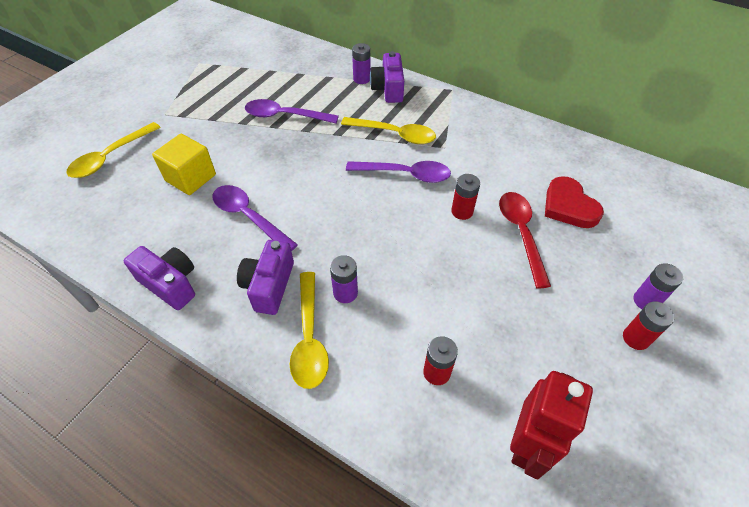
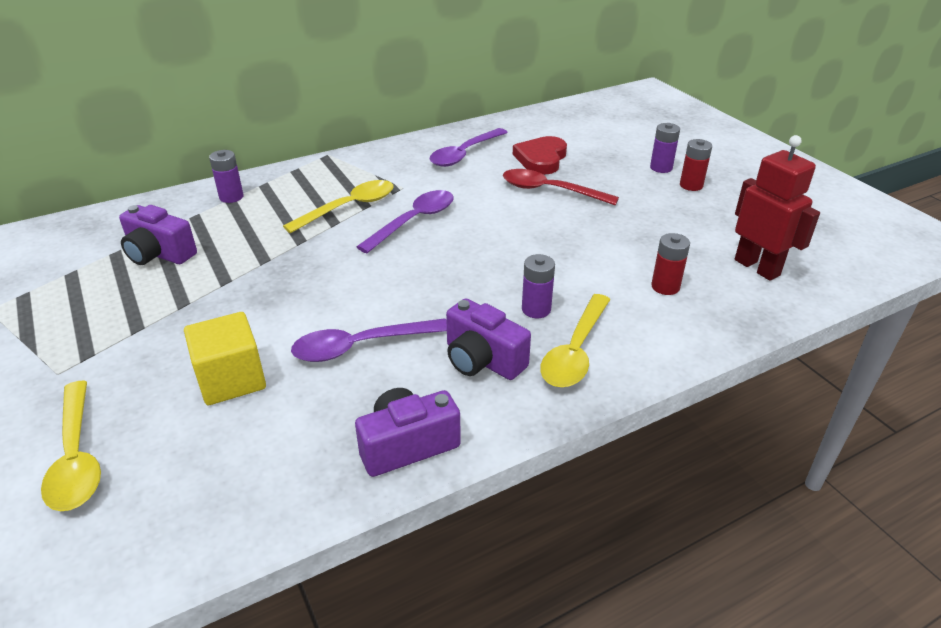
camera: 60 degrees left, 15 degrees down
purple spoon [245,99,339,124] -> purple spoon moved to [429,128,508,167]
yellow spoon [290,272,329,389] -> yellow spoon turned 90 degrees clockwise [540,294,610,387]
purple camera [370,51,404,103] -> purple camera moved to [119,205,197,265]
red battery [451,174,480,220] -> none
red heart [545,176,604,228] -> red heart turned 105 degrees clockwise [513,136,567,175]

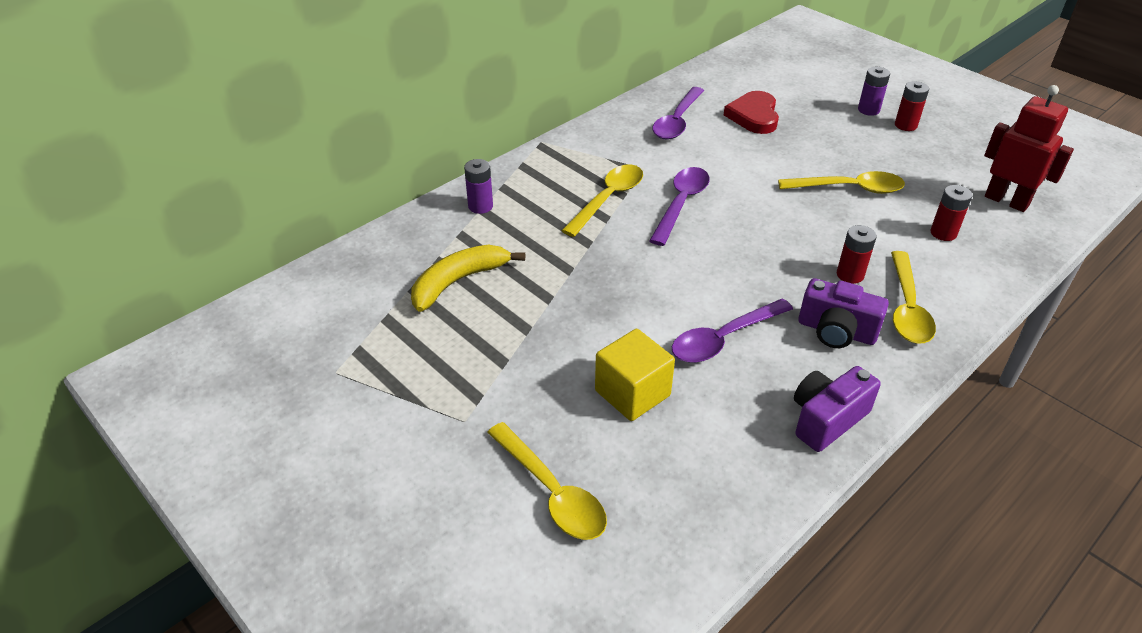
camera: 15 degrees left, 5 degrees up
purple camera [119,205,197,265] -> yellow banana [411,245,525,312]
red spoon [503,169,619,205] -> none
purple battery [522,254,555,318] -> red battery [837,225,877,284]
none -> yellow spoon [778,171,905,194]

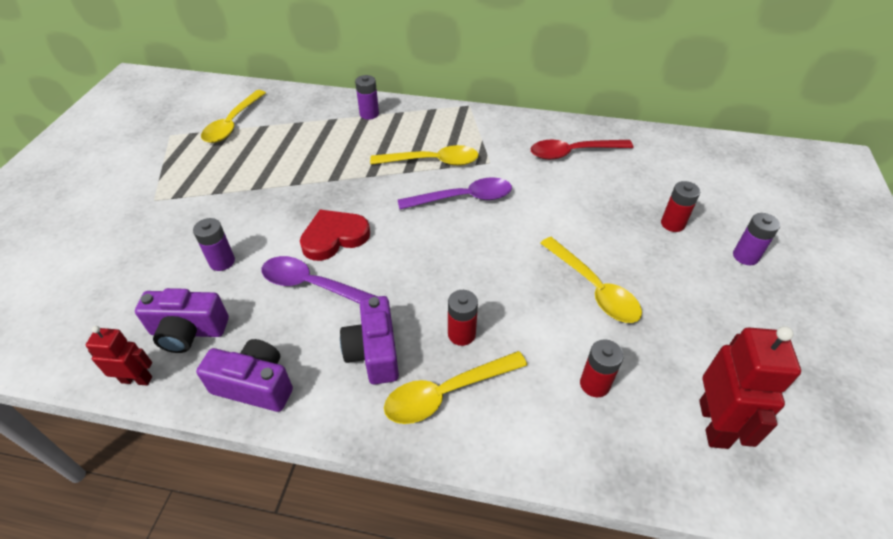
camera: 55 degrees right, 5 degrees up
yellow banana [411,245,525,312] -> none
yellow spoon [487,422,607,540] -> yellow spoon moved to [201,90,266,143]
yellow cube [595,329,675,421] -> purple battery [193,218,235,271]
purple spoon [653,87,704,140] -> red spoon [531,140,633,160]
red heart [724,91,779,134] -> red heart moved to [300,210,370,261]
red battery [895,81,929,131] -> red battery moved to [661,181,700,232]
none -> red robot [86,326,152,386]
none -> purple camera [135,288,229,353]

